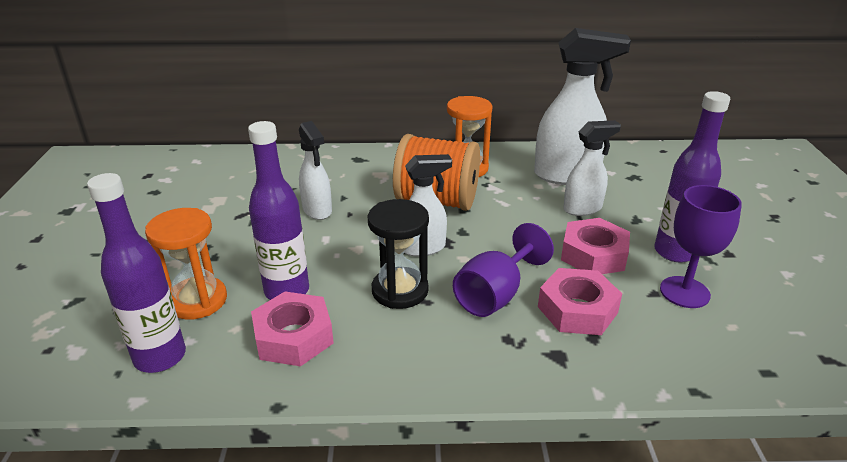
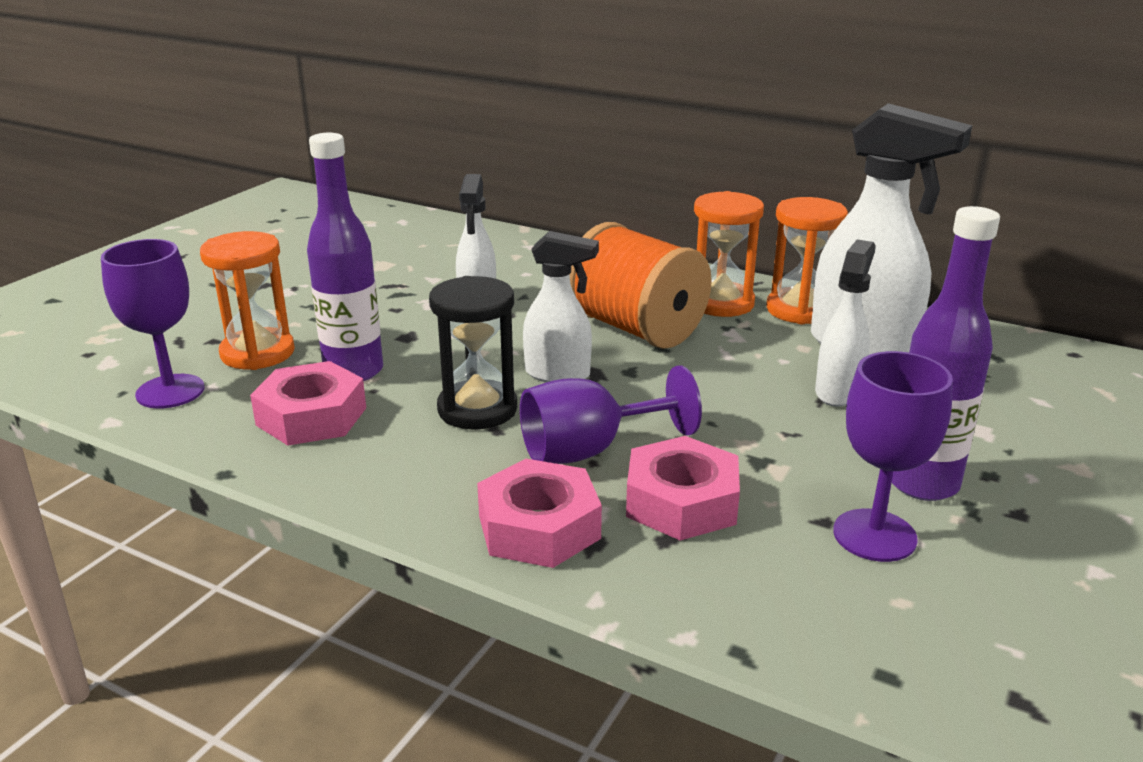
camera: 30 degrees right, 5 degrees down
purple bottle [87,173,186,373] -> purple goblet [101,239,205,409]
pink nut [561,218,630,274] -> pink nut moved to [477,459,602,568]
white spray bottle [563,120,621,216] -> white spray bottle turned 75 degrees counterclockwise [815,240,876,407]
none -> orange hourglass [766,197,848,324]

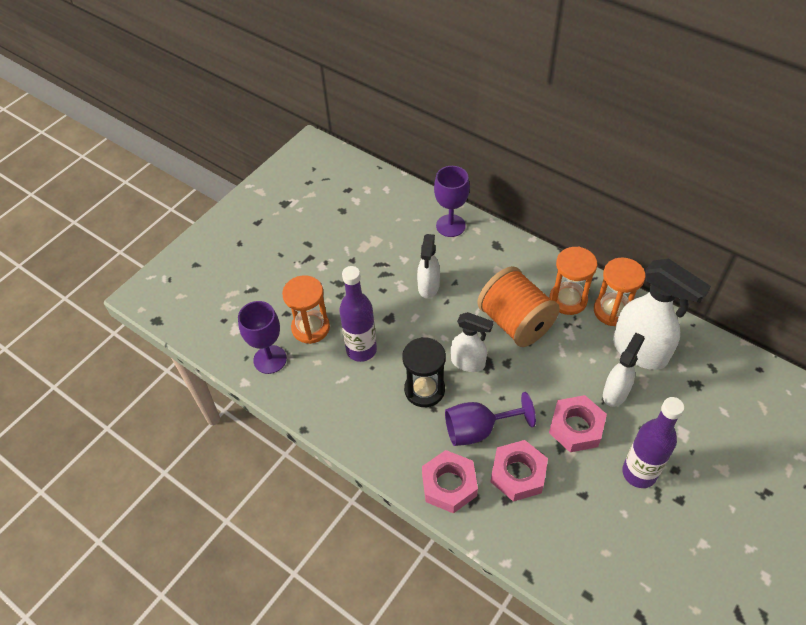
camera: 10 degrees right, 25 degrees up
pink nut [250,361,366,445] -> pink nut moved to [549,395,607,452]
purple goblet [833,351,953,562] -> purple goblet moved to [434,166,470,237]

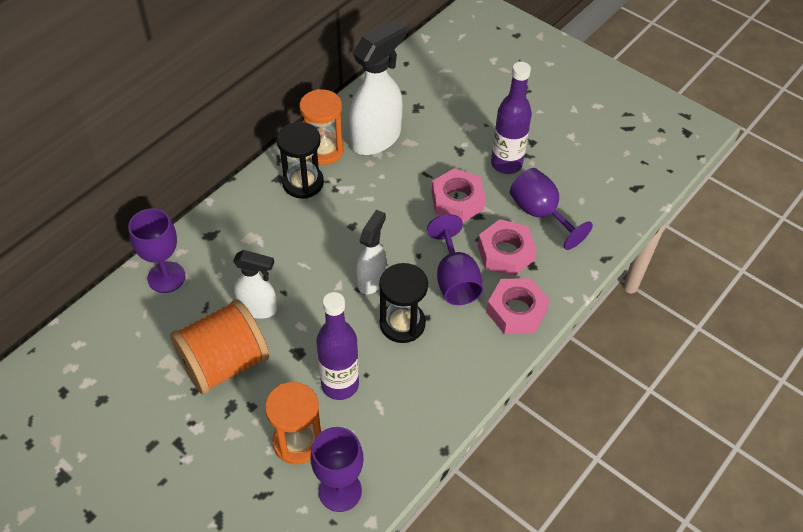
camera: 90 degrees left, 0 degrees up
orange spool [477,266,560,347] -> orange spool moved to [170,299,269,394]
orange hourglass [549,247,597,315] -> black hourglass [277,122,324,199]
white spray bottle [603,332,645,407] -> none
none -> purple goblet [510,168,593,250]

